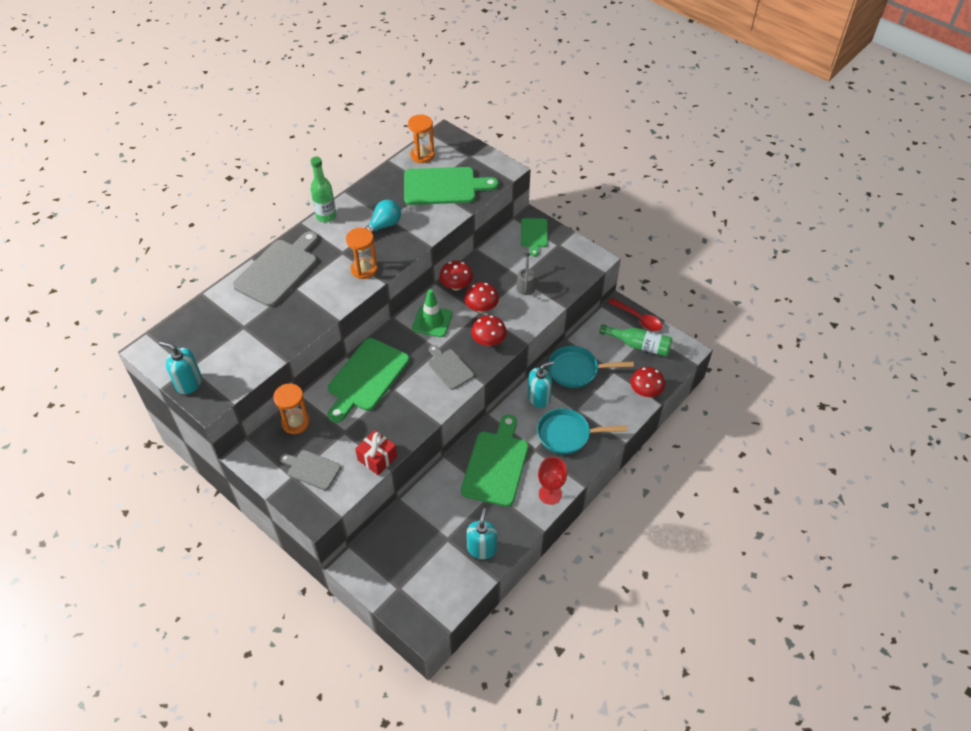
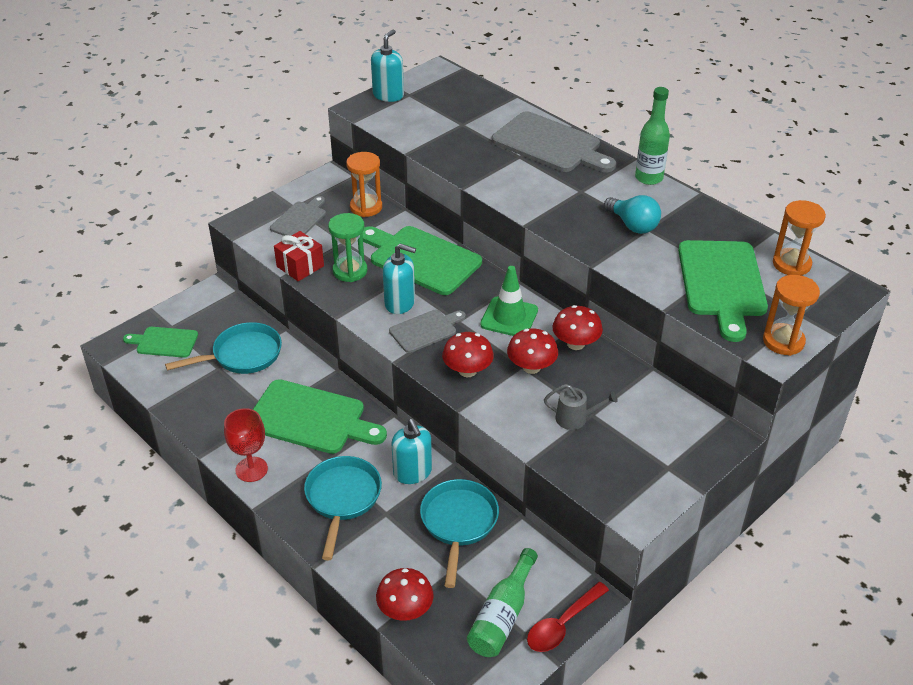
camera: 95 degrees right, 10 degrees down
orange hourglass [346,228,377,279] -> orange hourglass moved to [763,275,820,356]
turquoise soap dispenser [467,508,497,559] -> turquoise soap dispenser moved to [383,244,416,314]
green cutting board [521,218,548,257] -> green cutting board moved to [123,327,198,358]
none -> turquoise pan [165,322,282,374]
none -> green hourglass [328,213,367,282]

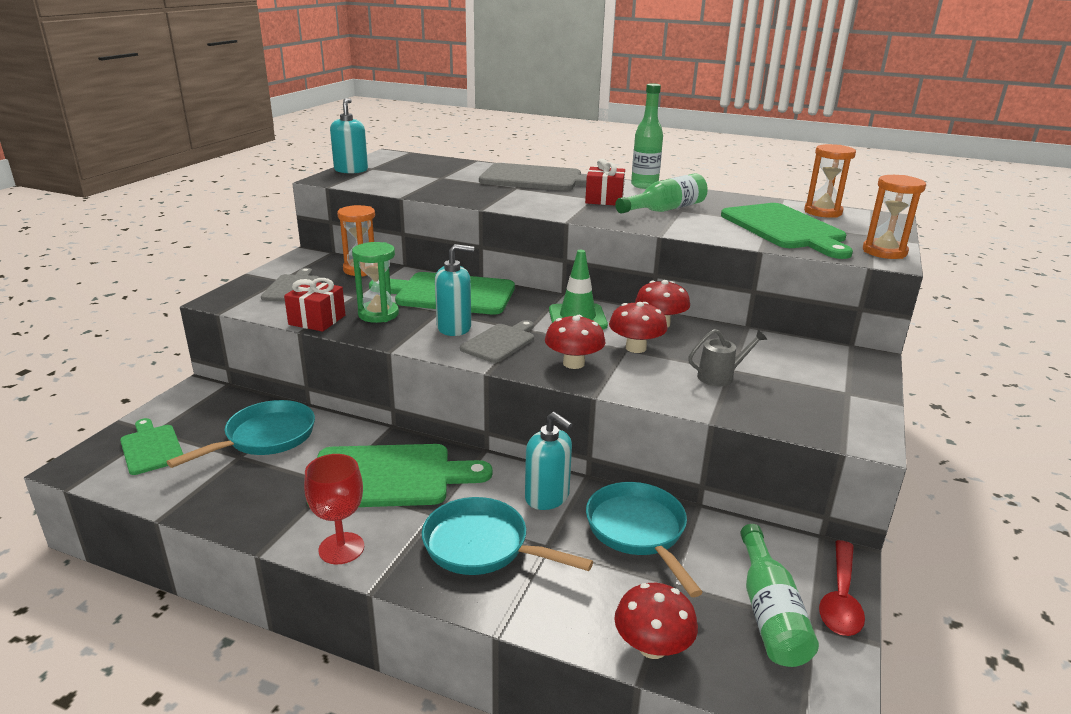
camera: 25 degrees left, 15 degrees down
green cutting board [123,327,198,358] -> green cutting board turned 75 degrees clockwise [120,418,183,475]
turquoise pan [304,456,382,560] -> turquoise pan turned 45 degrees counterclockwise [422,497,593,575]
turquoise light bulb [604,195,661,234] -> green bottle [615,173,708,213]
none -> red gift [585,159,625,205]

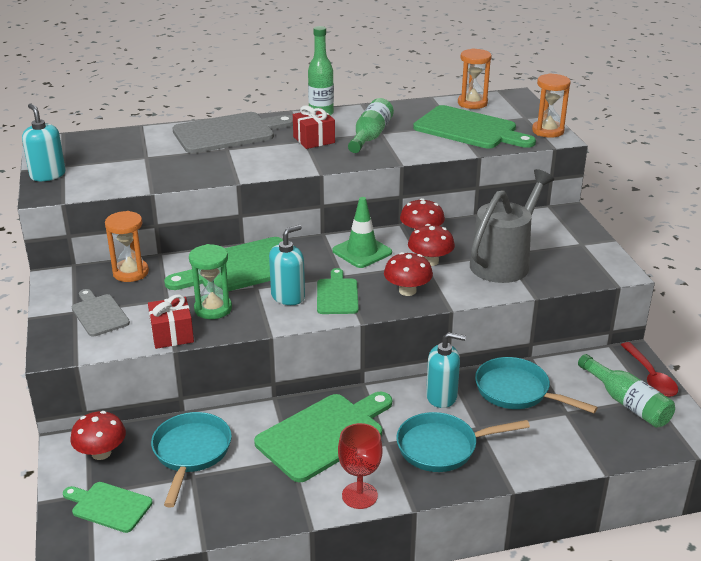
camera: 35 degrees left, 5 degrees up
grey cutting board [460,320,534,363] -> green cutting board [317,268,359,314]
red mushroom [614,583,698,659] -> red mushroom moved to [70,411,126,460]
grey watering can [688,329,767,386] -> grey watering can [470,169,554,283], size x2.19

